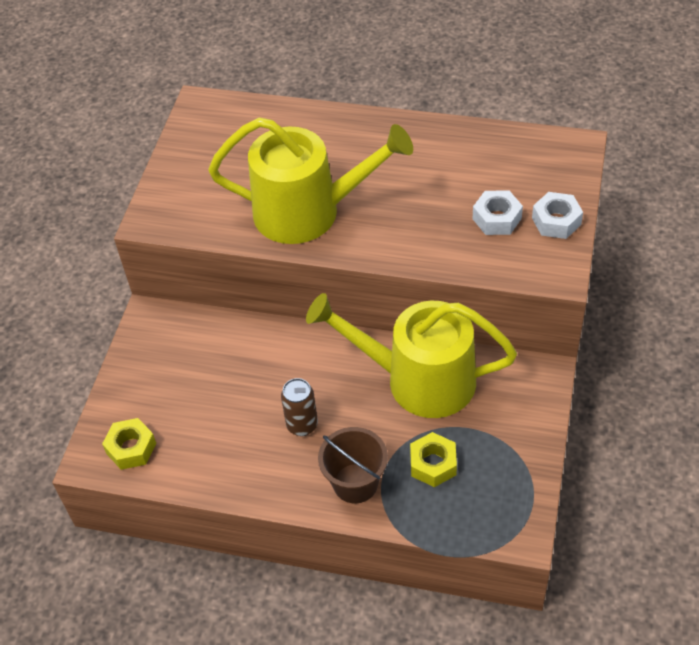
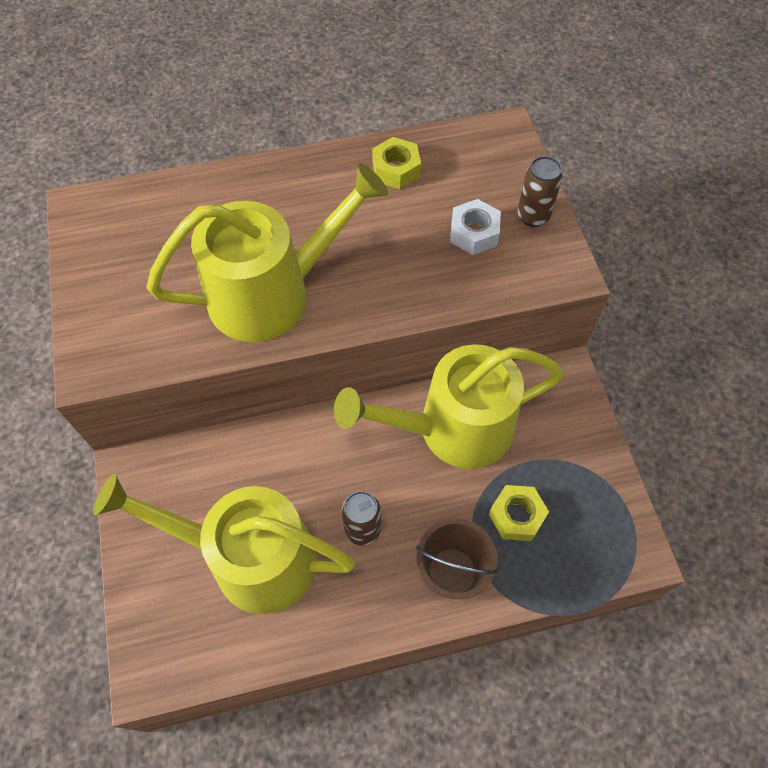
camera: 30 degrees left, 10 degrees up
yellow nut [102,418,156,470] -> yellow nut moved to [372,137,421,189]
white nut [532,192,583,239] -> brown can [517,156,563,227]
none -> yellow watering can [93,474,355,614]

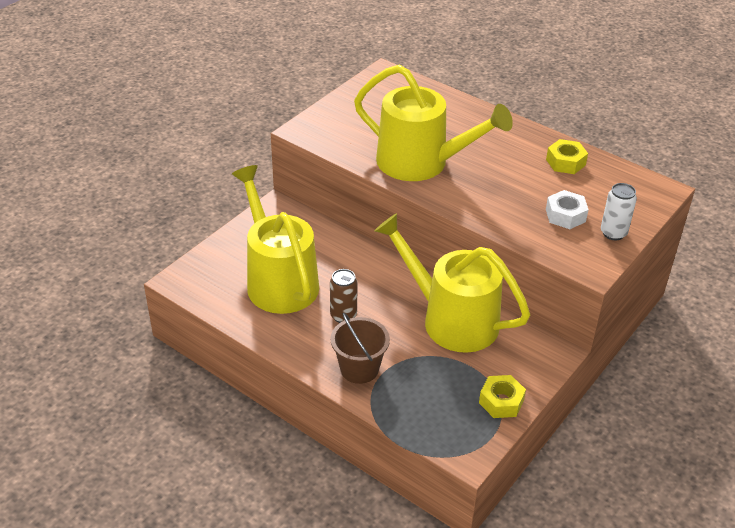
camera: 50 degrees right, 20 degrees down
yellow nut [489,485,549,541] -> yellow nut moved to [479,375,526,418]
brown can [517,156,563,227] -> white can [601,183,637,240]

